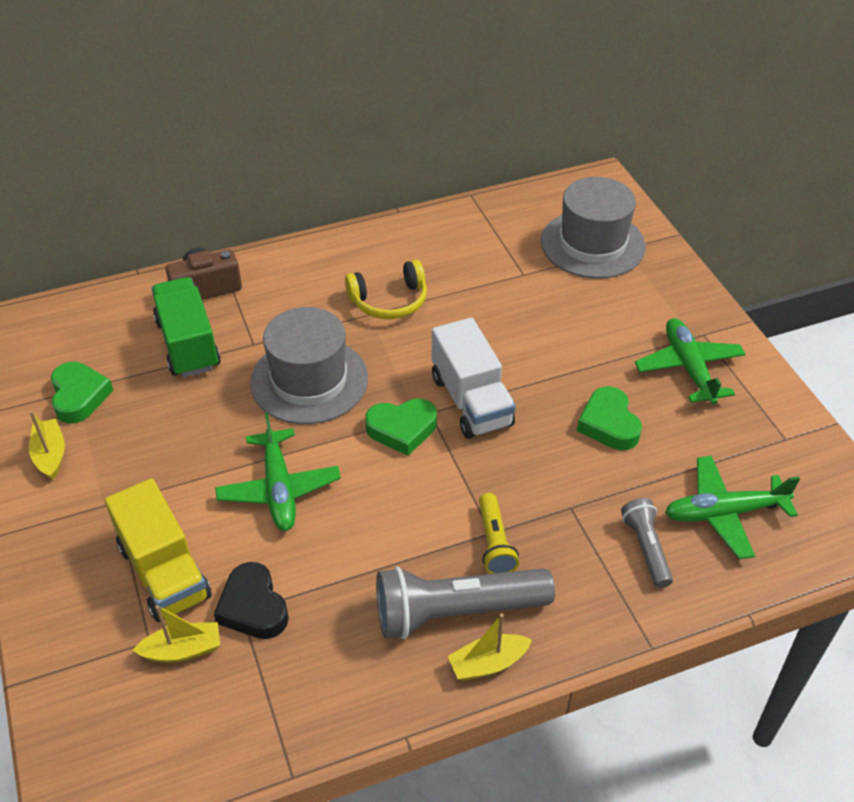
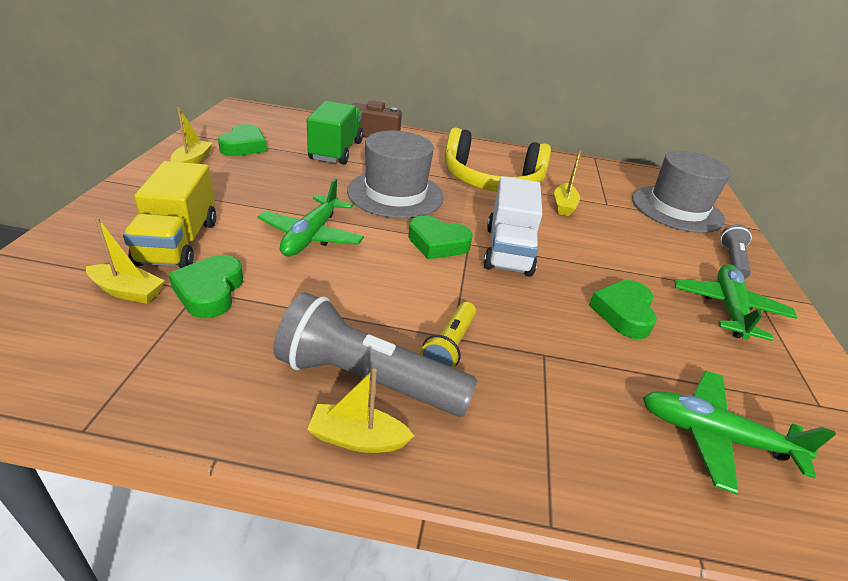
camera: 25 degrees right, 10 degrees down
black heart [214,562,289,639] -> green heart [169,255,243,318]
yellow headphones [345,260,427,319] -> yellow headphones [445,128,551,192], size x1.63
grey flashlight [621,498,673,588] -> grey flashlight moved to [720,224,752,279]
none -> yellow boat [554,151,581,216]

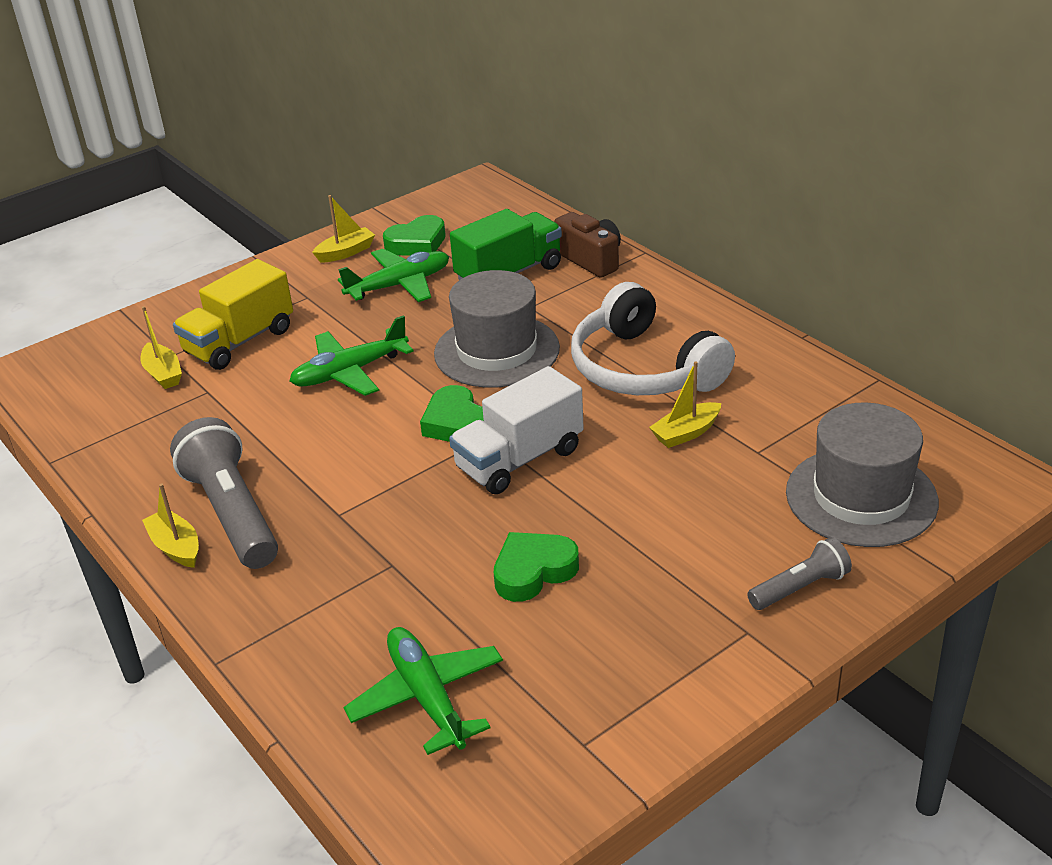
camera: 50 degrees right, 0 degrees up
green heart [169,255,243,318] -> none
yellow flashlight [420,302,476,368] -> none
yellow headphones [445,128,551,192] -> white headphones [571,282,735,395]
green plane [674,264,797,341] -> green plane moved to [338,249,449,302]

